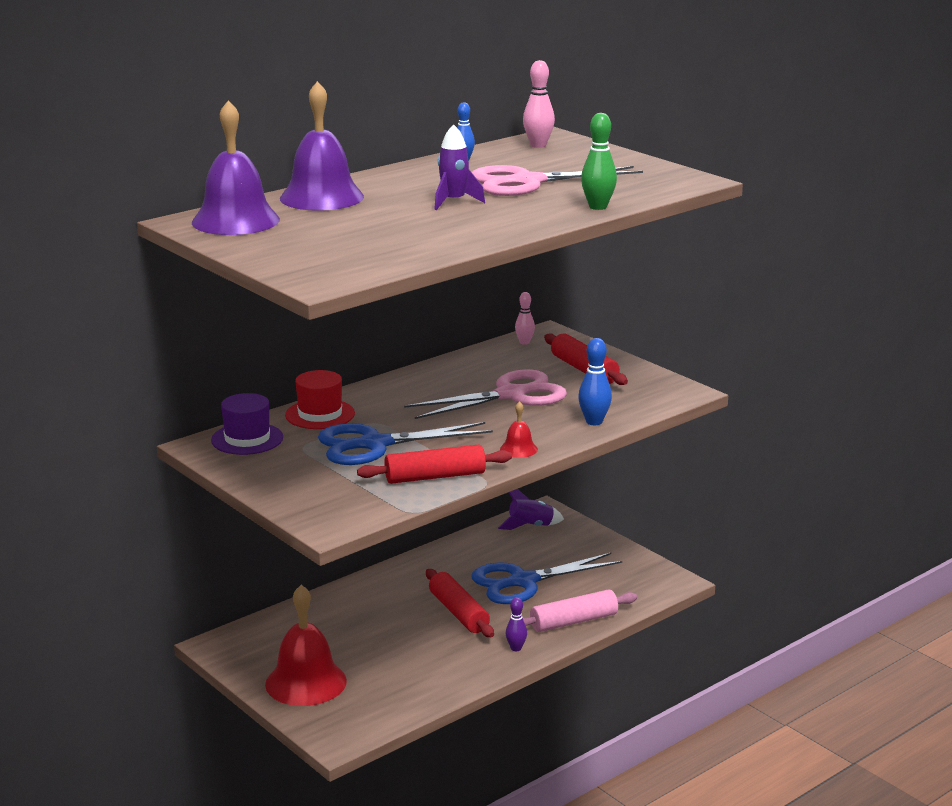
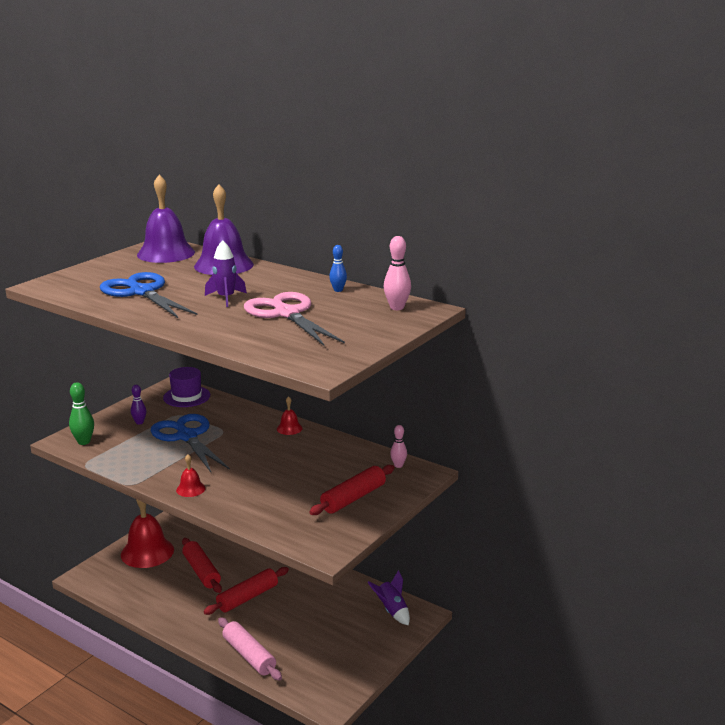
camera: 75 degrees right, 0 degrees up
red hat [285,370,355,429] -> none
red rolling pin [357,445,512,484] -> red rolling pin moved to [182,538,222,593]
pink scissors [404,369,567,419] -> none
blue scissors [472,553,622,604] -> blue scissors moved to [100,272,198,318]
purple bowling pin [506,597,527,651] -> purple bowling pin moved to [131,385,146,425]
blue bowling pin [578,338,612,425] -> none
green bowling pin [581,113,617,210] -> green bowling pin moved to [69,382,94,445]
none -> red bell [277,396,303,435]

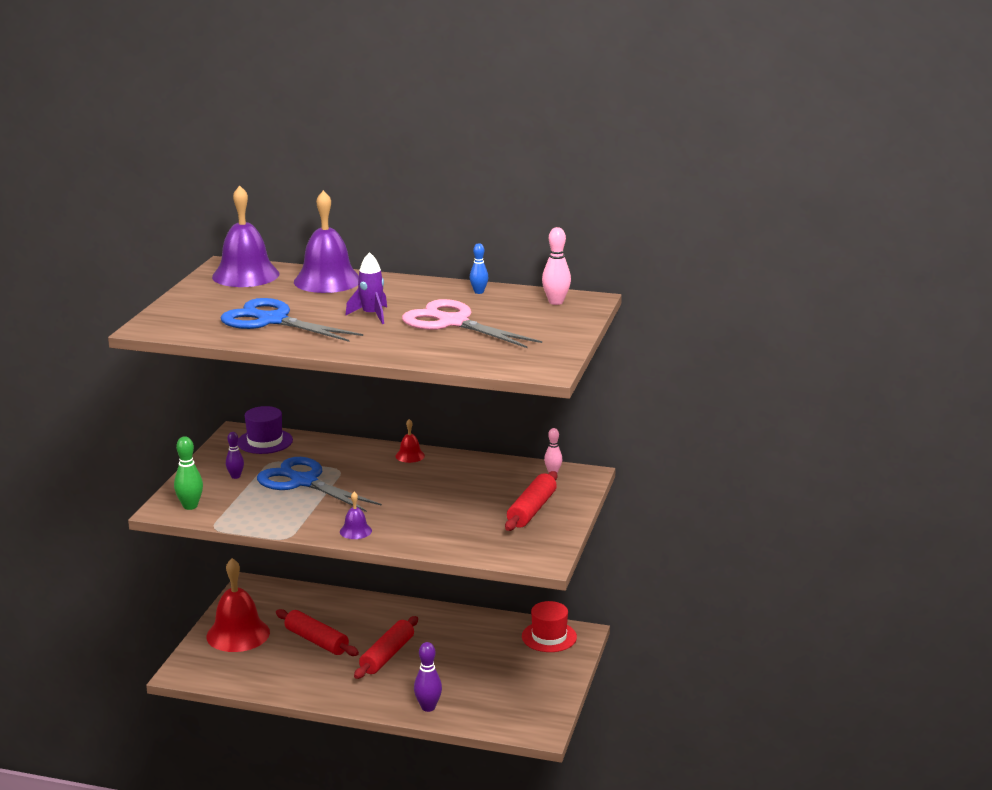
camera: 20 degrees left, 0 degrees up
red bell [176,454,205,497] -> purple bell [340,492,372,539]
pink rolling pin [218,617,282,681] -> purple bowling pin [414,642,442,712]
purple rocket [367,570,410,625] -> red hat [522,601,577,652]

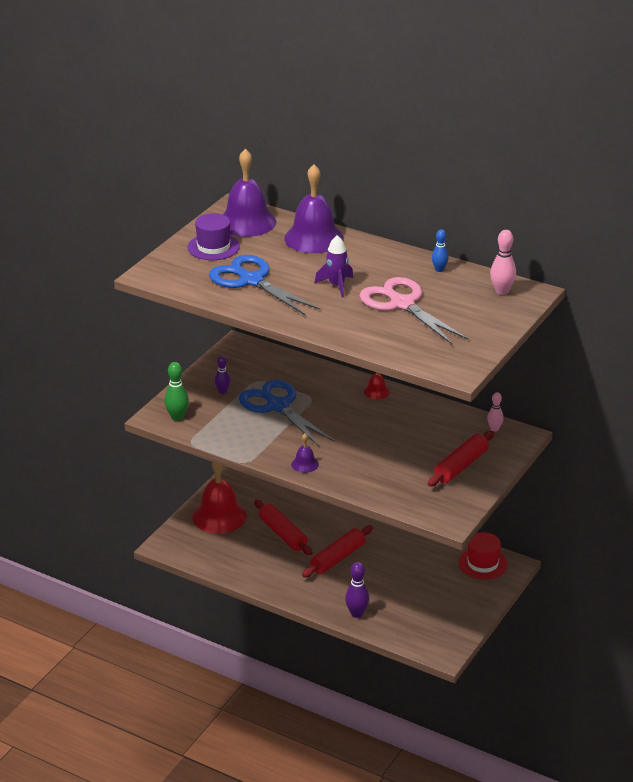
camera: 15 degrees right, 10 degrees up
purple hat [237,406,293,454] -> purple hat moved to [187,213,240,260]

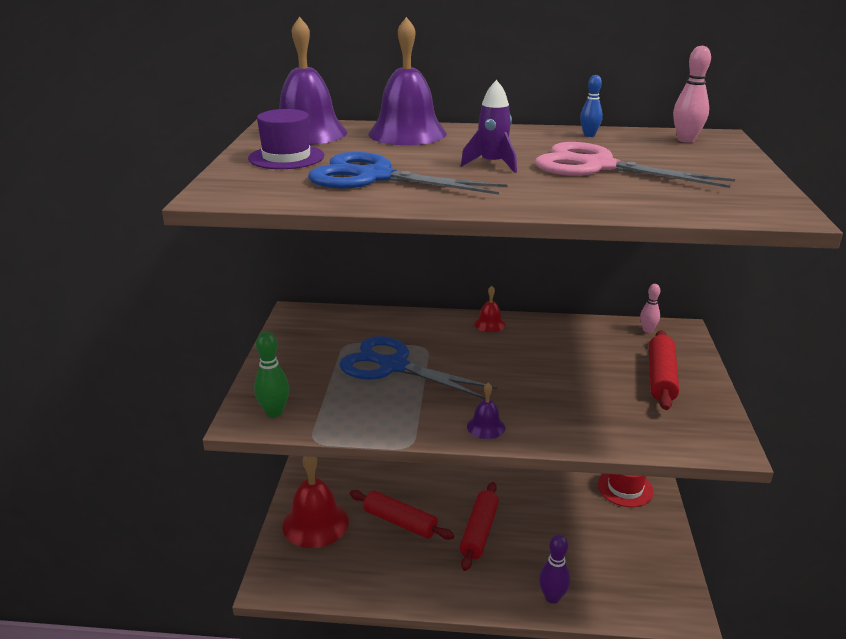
camera: 25 degrees left, 5 degrees down
purple bowling pin [215,356,230,394] -> none

